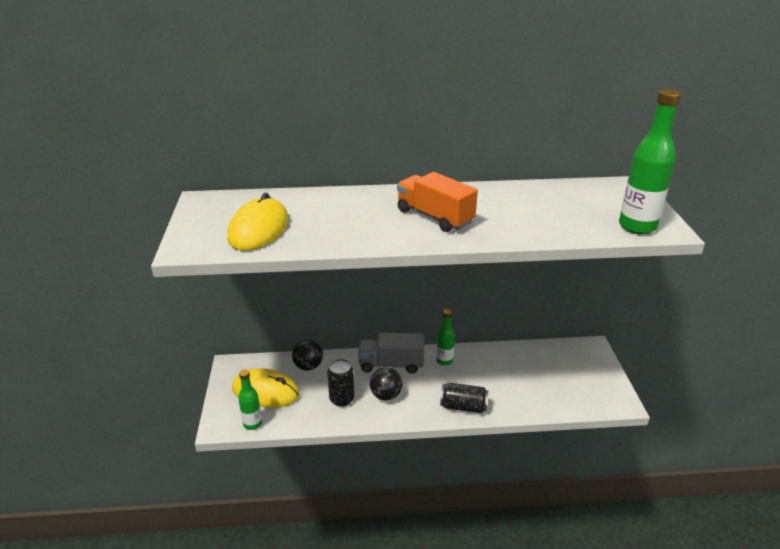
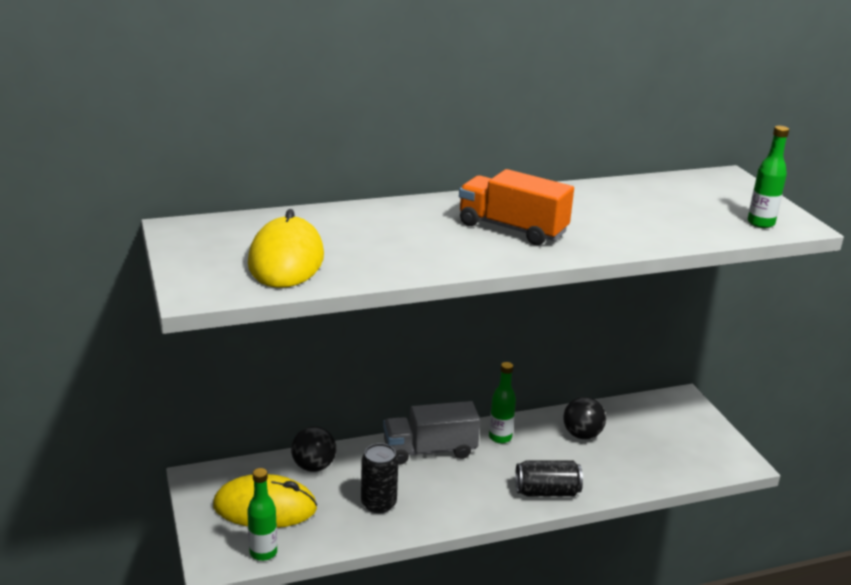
camera: 15 degrees left, 5 degrees down
black ball [370,367,402,400] -> black ball moved to [563,397,606,439]
green bottle [619,89,681,234] -> green bottle [748,126,789,228], size x0.58

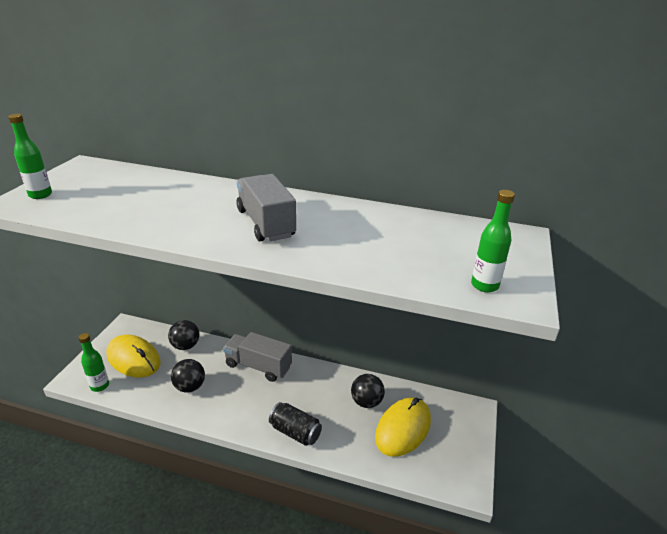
camera: 35 degrees right, 5 degrees up
yellow mouse [248,209,324,288] -> yellow mouse moved to [375,397,431,457]
black can [361,443,398,513] -> black ball [171,359,205,393]
orange truck [459,169,574,245] -> grey truck [236,174,296,242]
green bottle [489,362,516,443] -> green bottle moved to [8,113,52,199]

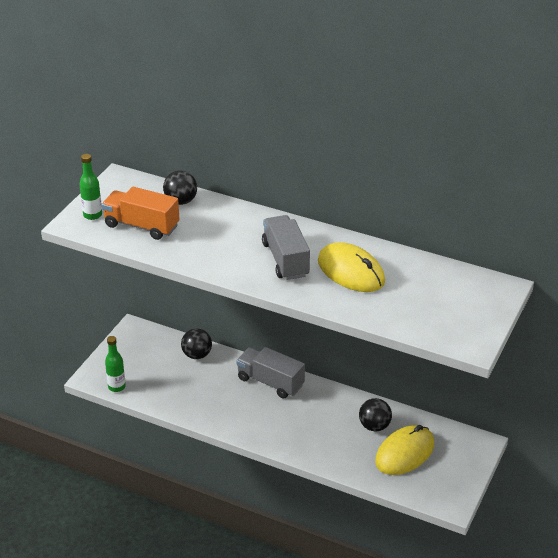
camera: 10 degrees right, 5 degrees up
yellow mouse [106,335,161,377] -> yellow mouse moved to [318,242,385,292]
black ball [171,359,205,393] -> black ball moved to [163,170,197,205]
black can [269,402,322,446] -> none
green bottle [471,190,515,292] -> none
none -> orange truck [102,187,179,240]

